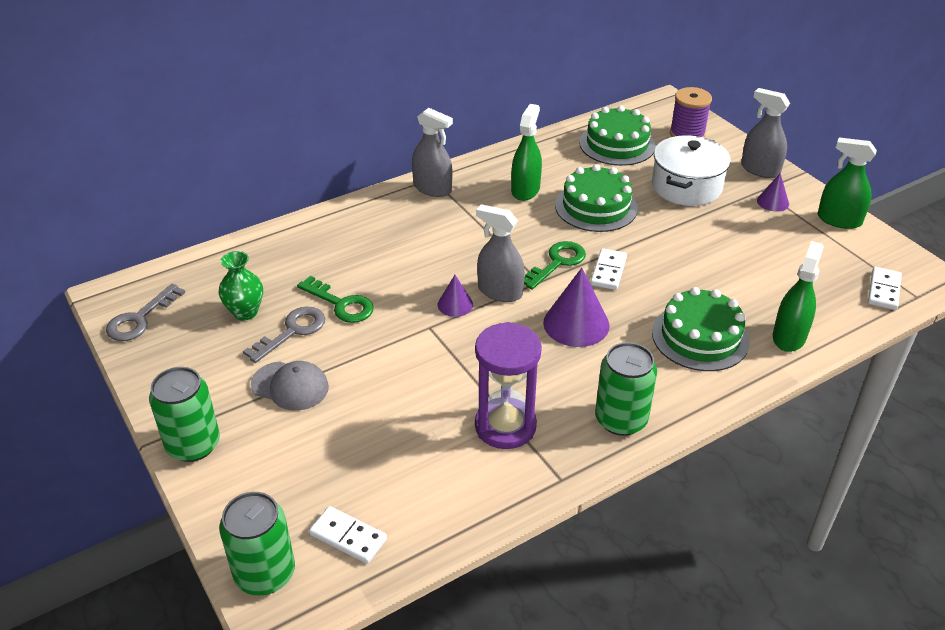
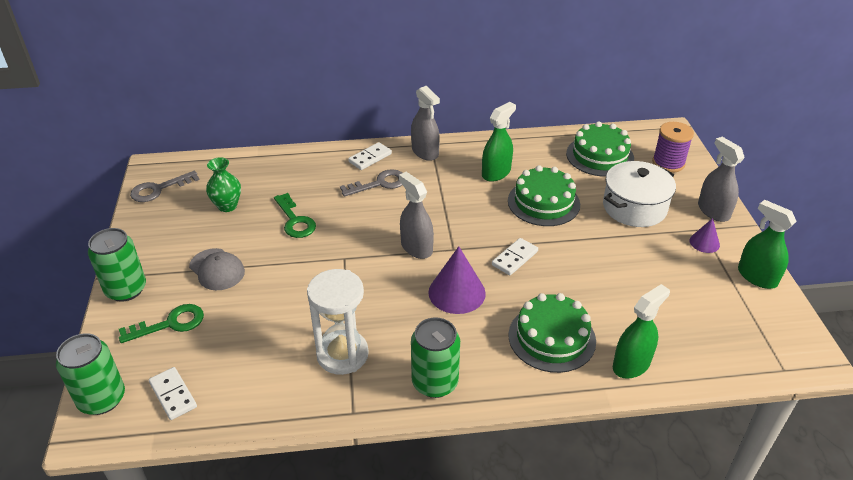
camera: 25 degrees right, 0 degrees up
grey key [243,307,325,363] -> grey key moved to [340,169,402,197]
purple cone [438,275,473,317] -> none
purple hourglass [475,322,542,449] -> white hourglass [307,269,369,375]
green key [524,241,586,290] -> green key moved to [119,304,204,343]
white domino [868,267,902,310] -> white domino moved to [348,142,392,170]

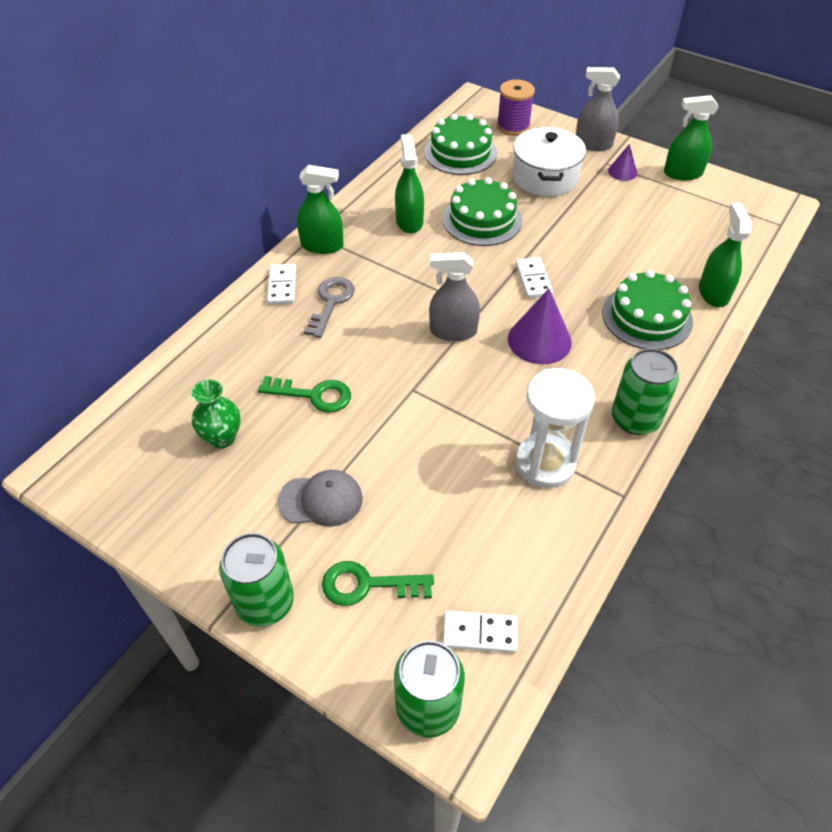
camera: 50 degrees left, 10 degrees up
green key [119,304,204,343] -> green key turned 105 degrees counterclockwise [322,561,434,606]
grey key [130,171,200,202] -> none
grey spray bottle [411,86,440,161] -> green spray bottle [297,165,343,254]

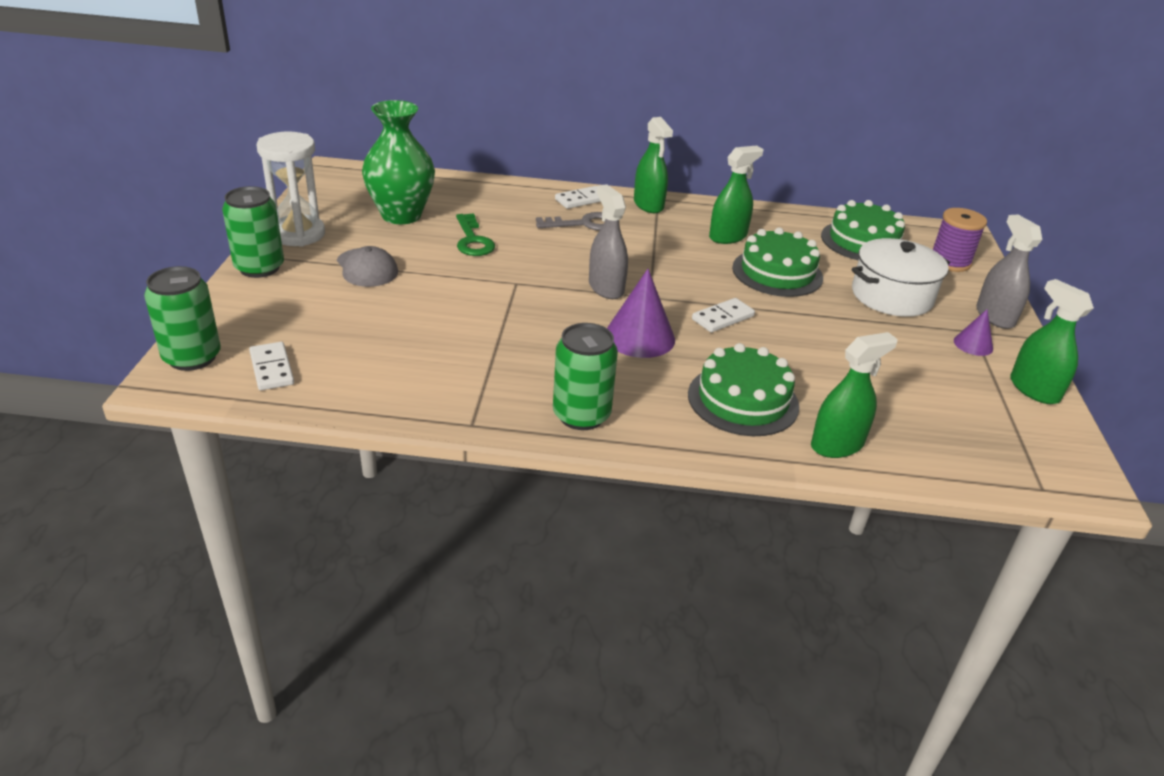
camera: 60 degrees right, 15 degrees down
green vase [191,379,241,448] -> green vase [362,100,435,224], size x1.76
green key [322,561,434,606] -> none
white hourglass [515,368,595,488] -> white hourglass moved to [257,131,325,247]

